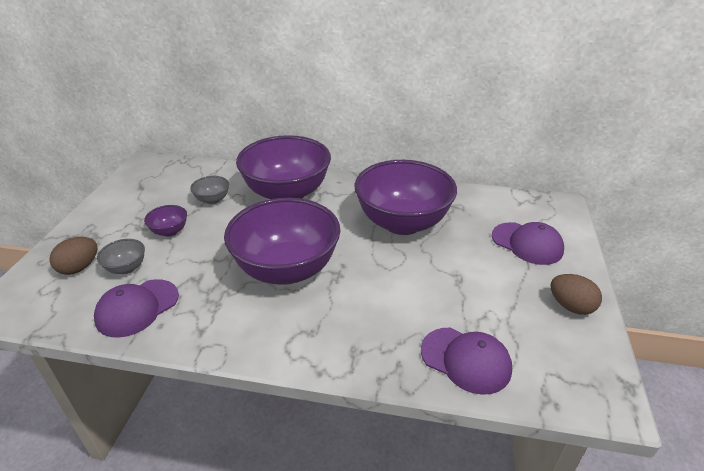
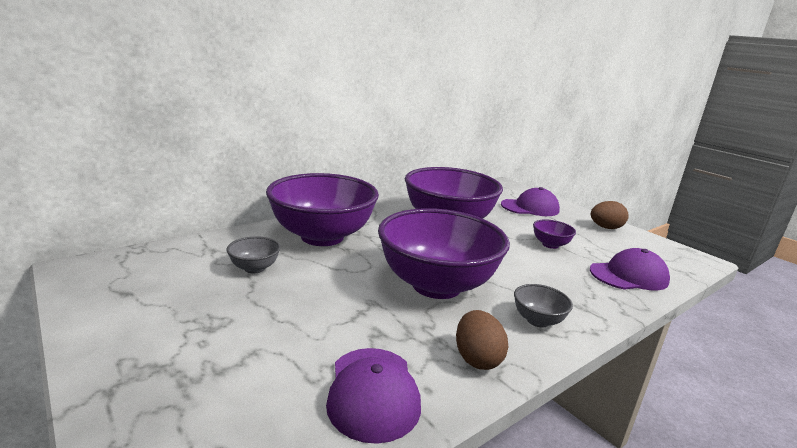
camera: 50 degrees left, 15 degrees down
brown egg [49,237,97,275] -> brown egg moved to [456,310,508,370]
grey bowl [97,239,145,274] -> grey bowl moved to [514,284,573,327]
purple bowl [144,205,187,237] -> purple bowl moved to [533,219,576,249]

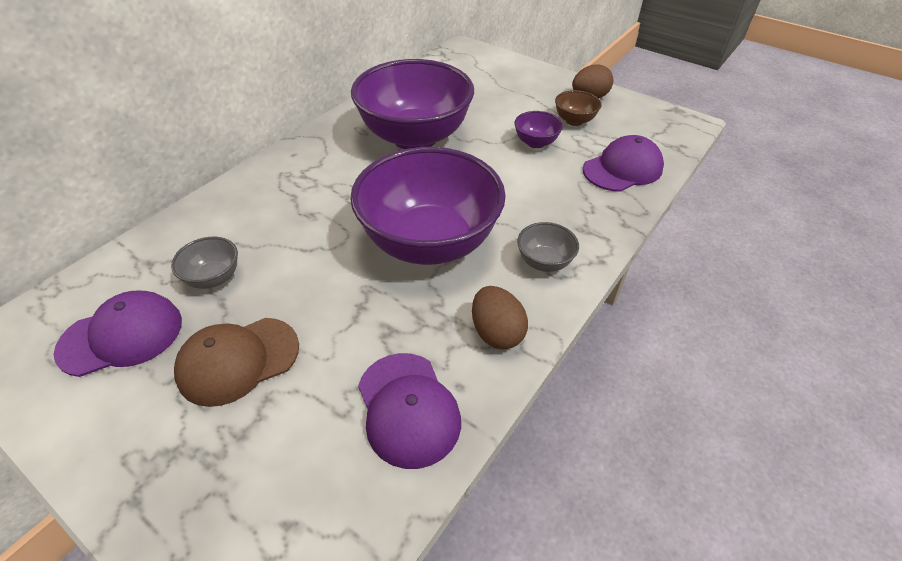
camera: 15 degrees left, 25 degrees up
purple bowl [266,173,379,246] -> none
purple cap [501,187,560,216] -> purple cap moved to [54,291,182,377]
none -> brown cap [174,318,299,407]
none -> brown bowl [555,90,602,126]

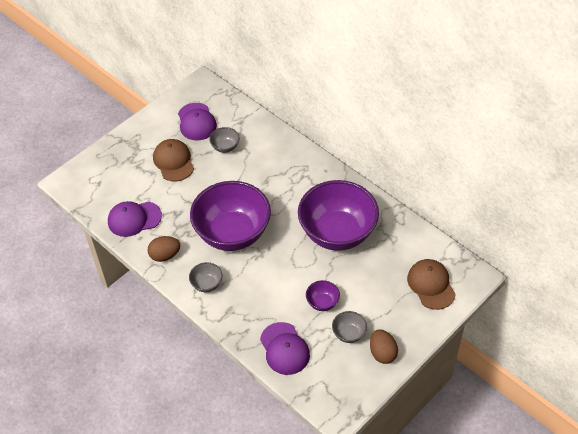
camera: 100 degrees right, 5 degrees up
brown bowl [555,90,602,126] -> grey bowl [332,311,367,343]
none -> brown cap [407,259,456,310]

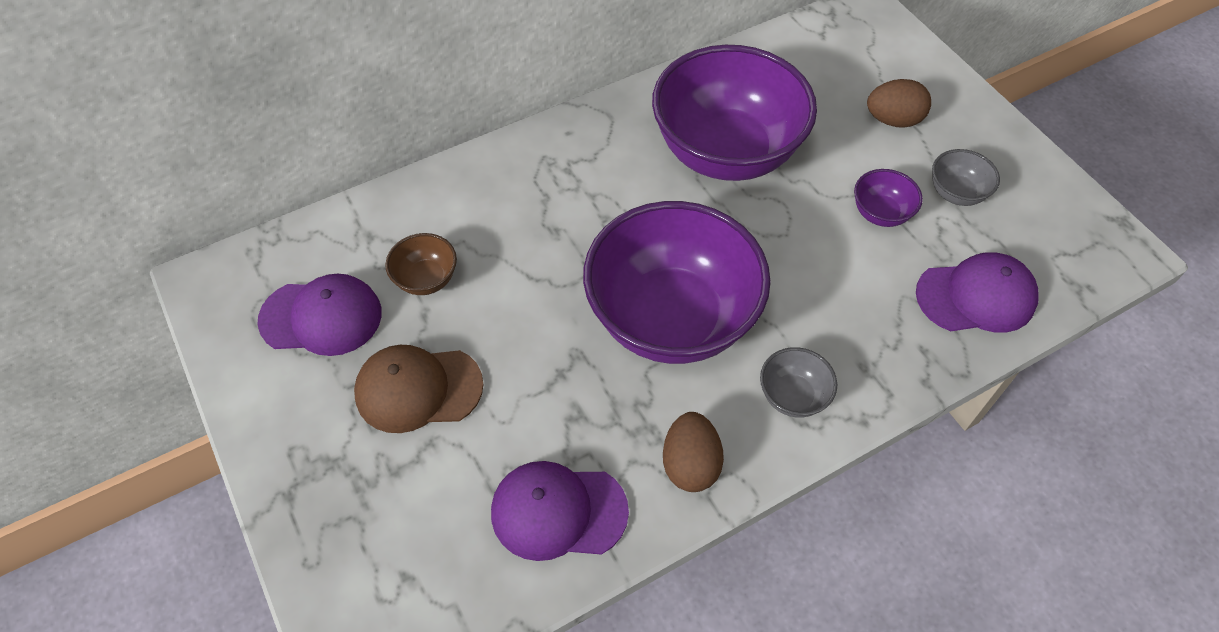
camera: 75 degrees left, 5 degrees up
purple cap [108,201,162,237] -> purple cap turned 90 degrees clockwise [491,461,629,561]
grey bowl [209,127,239,153] -> brown bowl [385,233,457,295]
brown egg [370,329,398,364] -> brown egg moved to [867,79,931,128]
brown cap [407,259,456,310] -> none

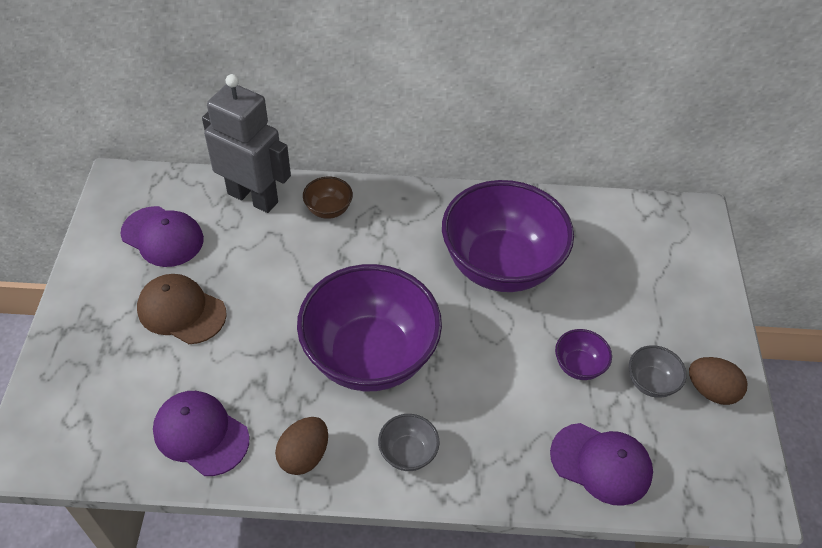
camera: 30 degrees right, 5 degrees down
brown bowl [385,233,457,295] -> brown bowl moved to [303,177,353,219]
brown egg [867,79,931,128] -> brown egg moved to [689,357,748,405]
none -> grey robot [202,74,291,213]

